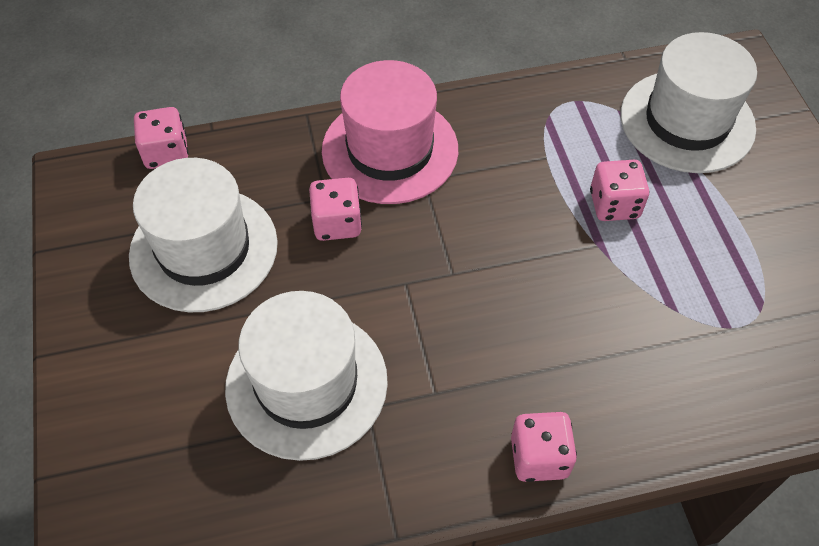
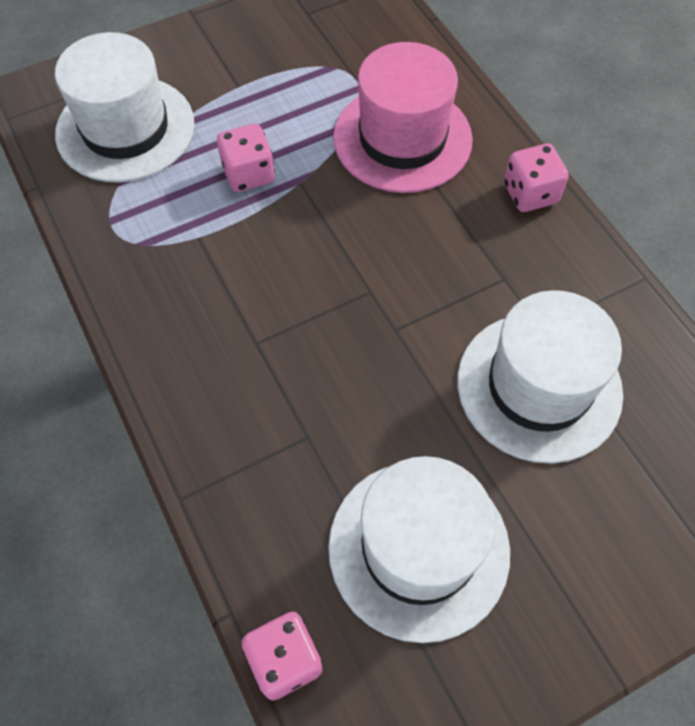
camera: 105 degrees left, 5 degrees up
pink dice [309,178,362,241] -> none
pink hat [322,60,458,204] -> pink hat moved to [333,42,473,193]

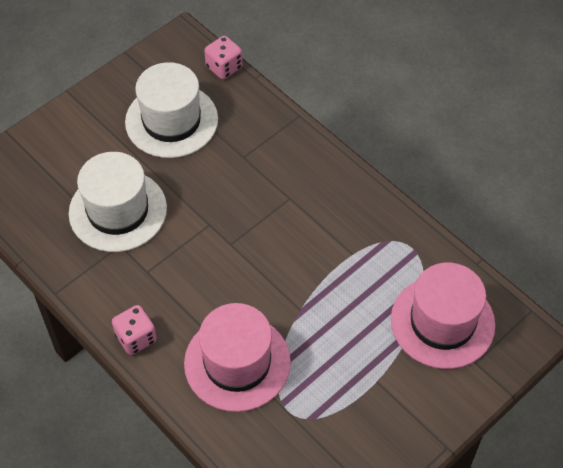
camera: 165 degrees right, 5 degrees down
white hat [55,32,195,183] -> pink hat [391,263,495,369]
pink dice [217,124,275,192] -> none

